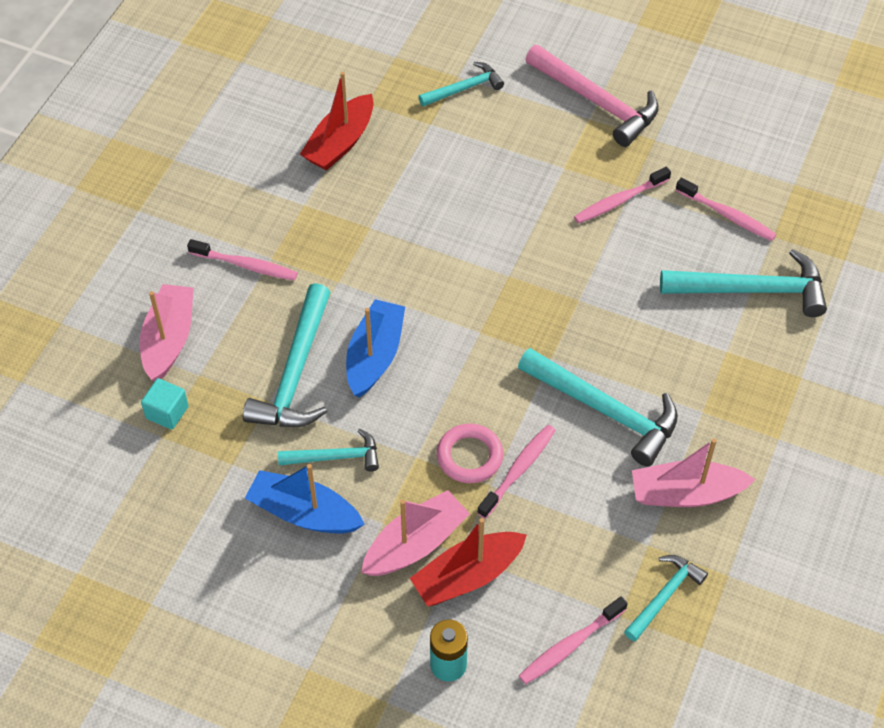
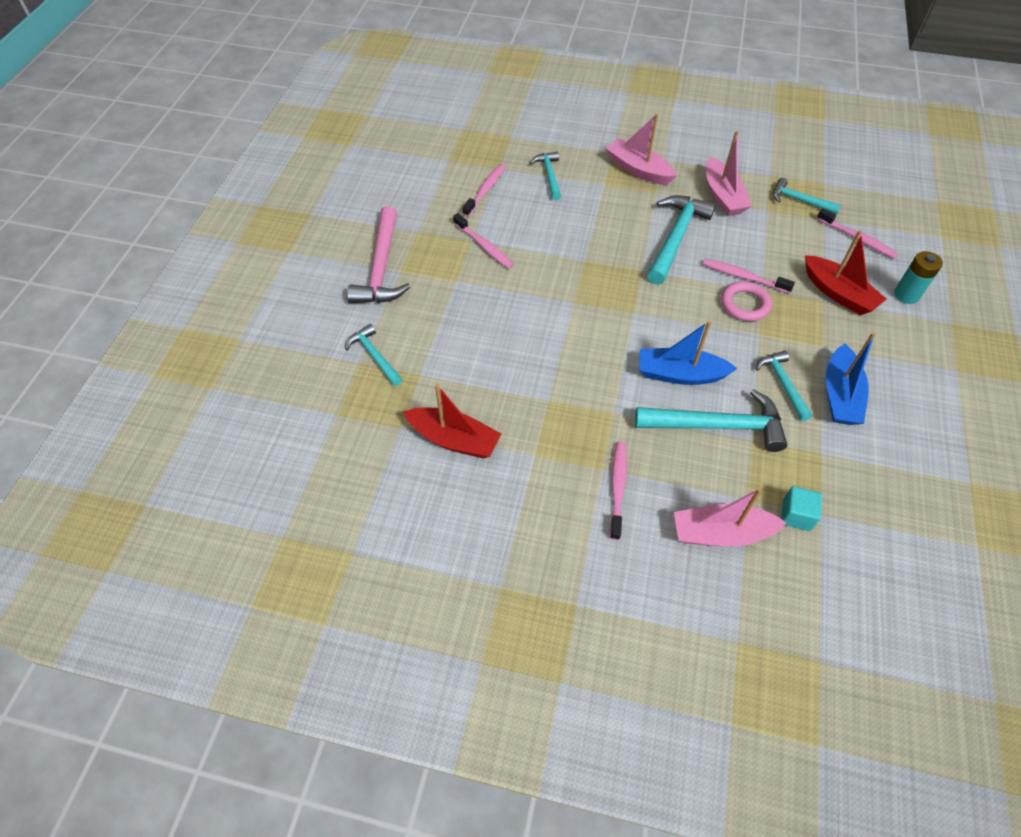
camera: 100 degrees left, 0 degrees up
pink boat [361,490,470,576] -> pink boat moved to [606,114,676,185]
pink hammer [525,45,659,147] -> pink hammer turned 150 degrees clockwise [347,206,410,303]
turquoise hammer [660,249,827,317] -> turquoise hammer [530,151,561,200], size x0.57

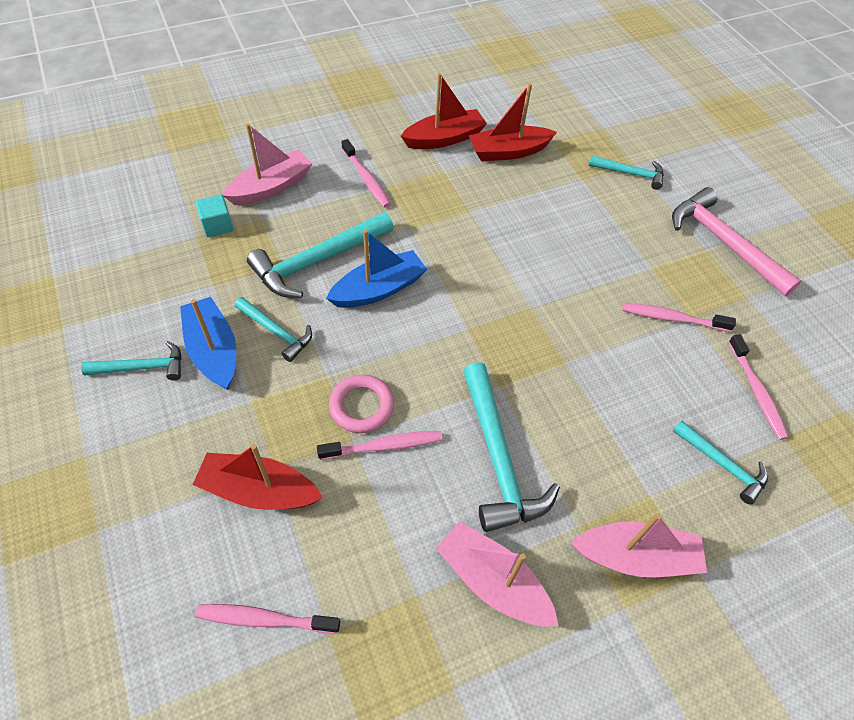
camera: 140 degrees right, 0 degrees up
turquoise hammer [773,178,841,214] -> turquoise hammer moved to [81,341,182,381]
turquoise battery [894,251,943,304] -> none
none -> red boat [401,73,487,149]

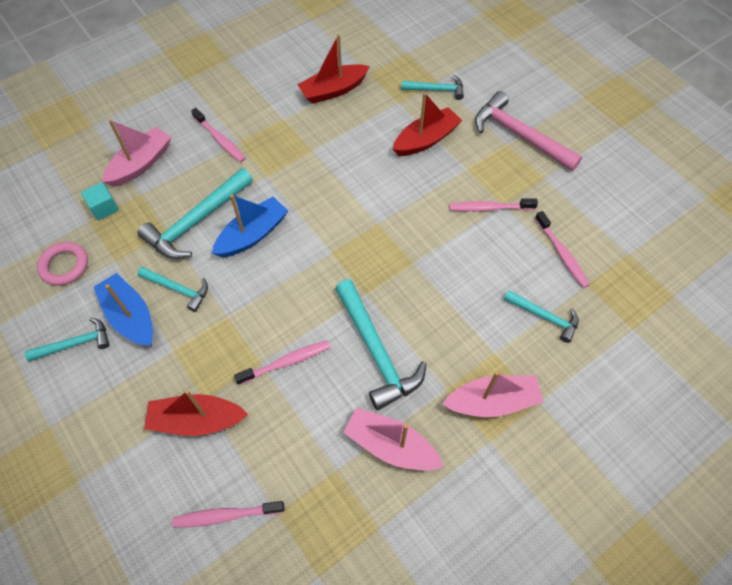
camera: 10 degrees left, 5 degrees up
pink ring [329,375,394,433] -> pink ring moved to [37,242,88,286]
red boat [401,73,487,149] -> red boat moved to [393,92,462,156]

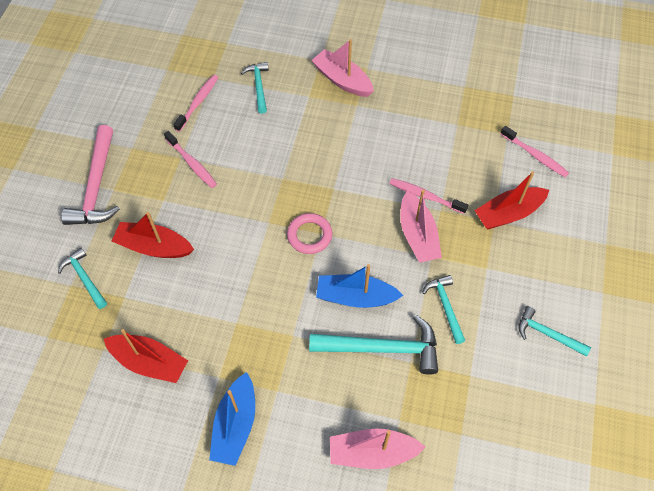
camera: 130 degrees left, 0 degrees up
pink ring [37,242,88,286] -> pink ring moved to [287,213,332,254]
turquoise cube [81,182,119,220] -> none
blue boat [94,273,153,346] -> blue boat moved to [209,372,255,466]
red boat [144,390,249,436] -> red boat turned 105 degrees clockwise [474,171,549,229]
pink toothbrush [191,108,246,162] -> none
turquoise hammer [335,280,427,410] -> none
pink boat [343,408,444,470] -> pink boat moved to [400,189,442,263]

